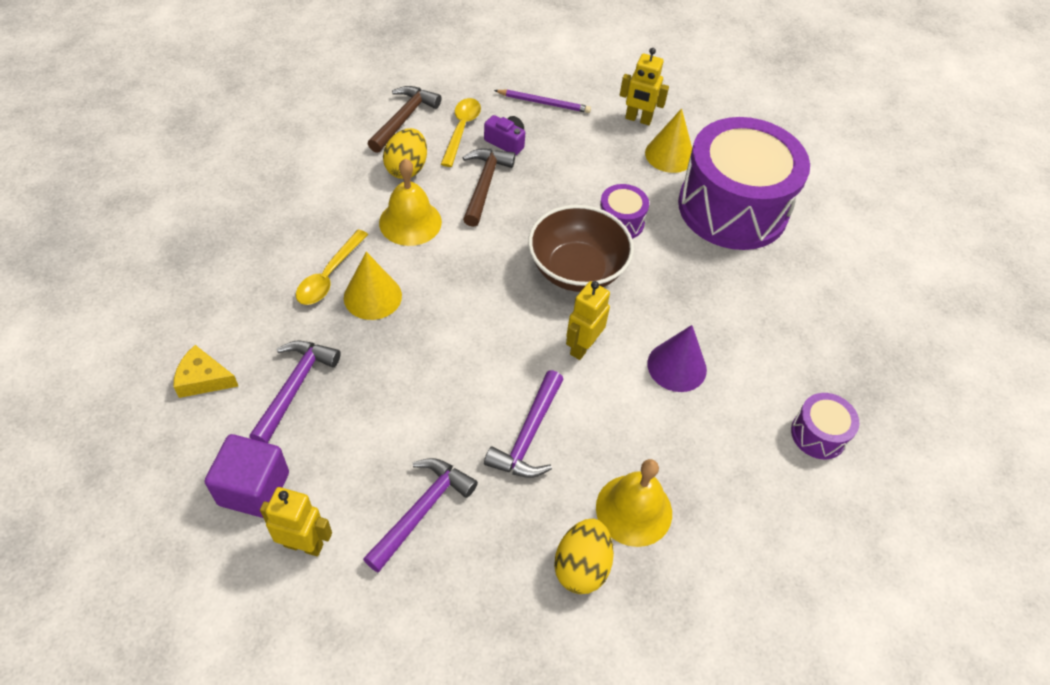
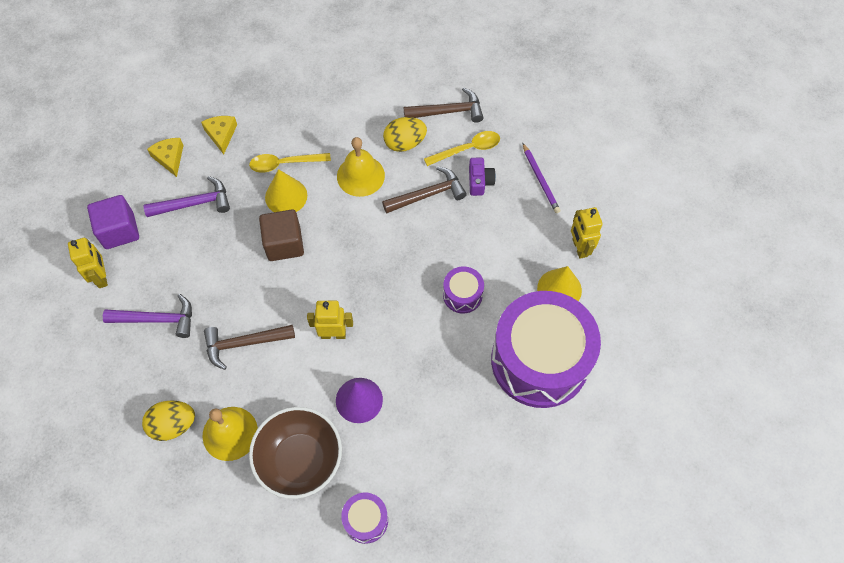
camera: 60 degrees right, 10 degrees up
purple hammer [484,370,564,478] -> brown hammer [204,325,295,370]
brown bowl [528,205,634,292] -> brown bowl moved to [249,407,342,499]
none -> yellow cheese [201,116,237,154]
none -> brown cube [259,210,304,261]

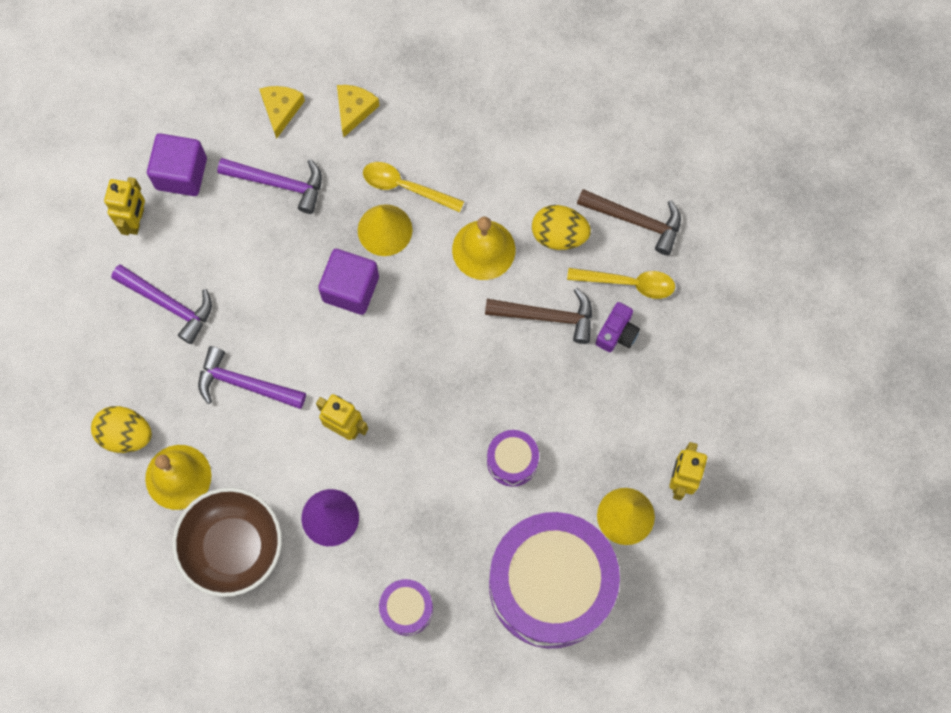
camera: 30 degrees right, 10 degrees up
brown hammer [204,325,295,370] -> purple hammer [198,346,306,409]
brown cube [259,210,304,261] -> purple cube [318,249,379,315]
purple drum [341,493,388,544] -> purple drum moved to [379,579,433,636]
purple pencil [523,143,560,213] -> none

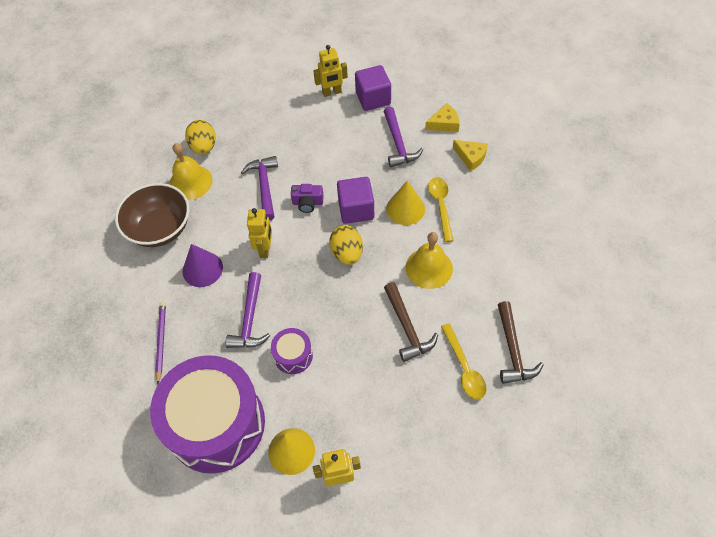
camera: 65 degrees right, 15 degrees down
purple hammer [111,265,212,344] -> purple hammer moved to [226,272,270,348]
yellow cheese [337,85,380,137] -> yellow cheese turned 45 degrees clockwise [453,140,488,171]
purple drum [379,579,433,636] -> purple pencil [155,302,166,384]
yellow egg [532,205,591,250] -> yellow egg moved to [329,225,363,265]
purple camera [596,302,640,352] -> purple camera moved to [291,184,324,213]

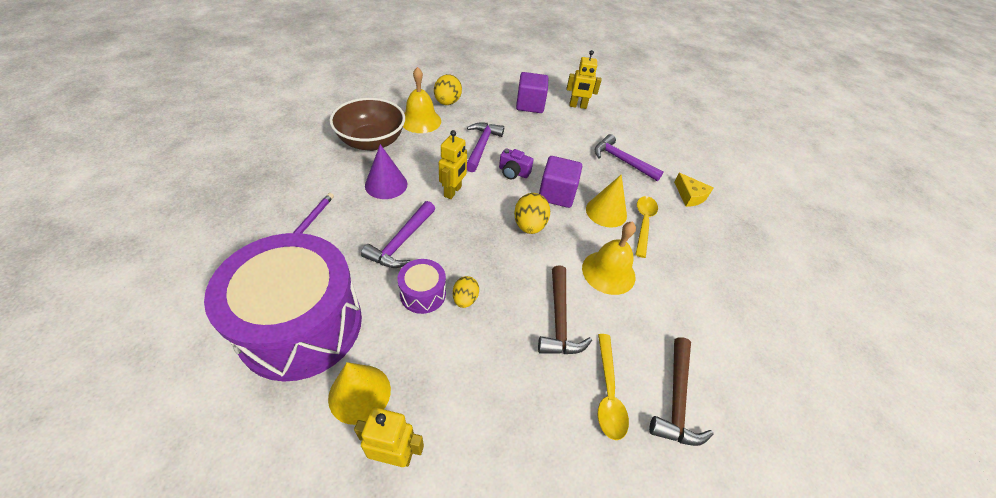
camera: 15 degrees right, 10 degrees down
purple cube [355,65,391,111] -> purple cube moved to [516,72,549,113]
purple hammer [383,107,423,167] -> purple hammer turned 120 degrees clockwise [594,134,664,181]
yellow cheese [425,103,460,132] -> none
none -> yellow egg [453,276,479,308]

